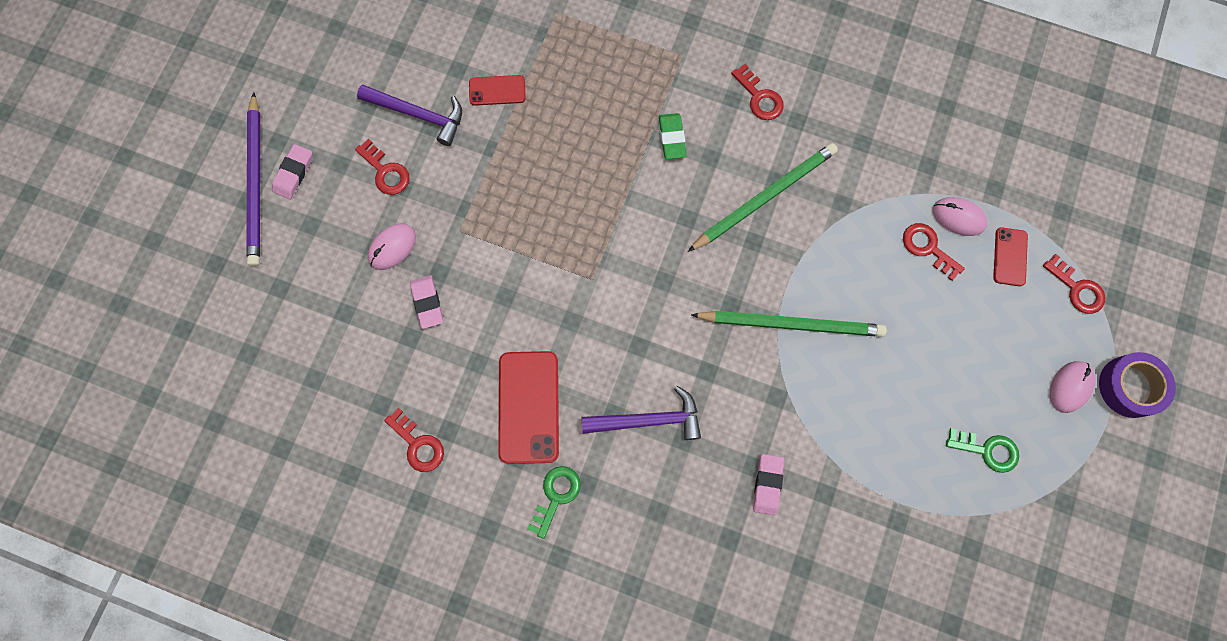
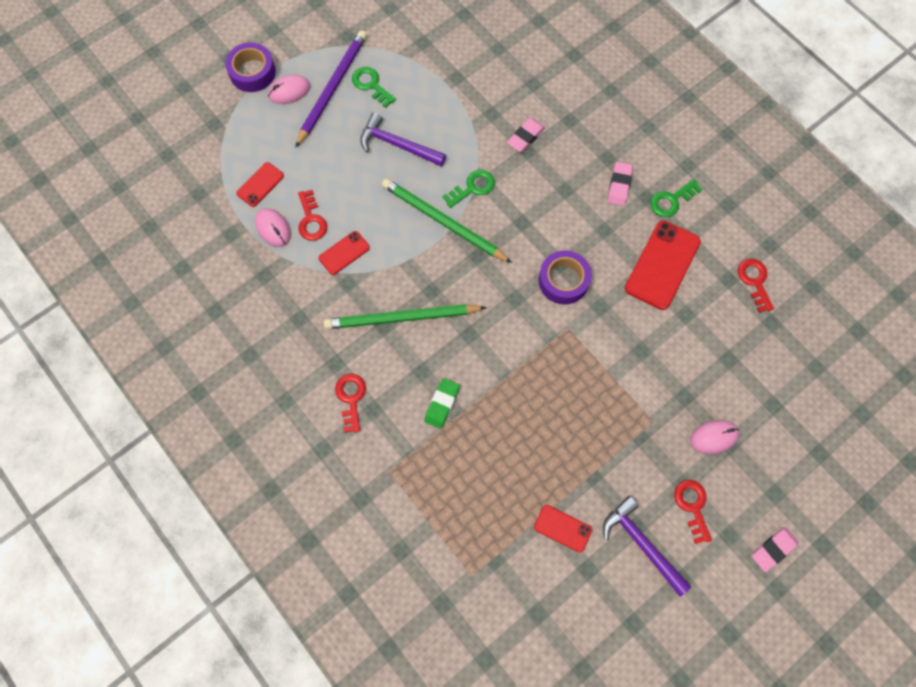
camera: 150 degrees left, 5 degrees down
purple pencil [246,92,260,267] -> purple pencil moved to [295,30,367,148]
pink eraser [410,275,443,329] -> pink eraser moved to [608,162,633,206]
purple hammer [581,386,701,440] -> purple hammer moved to [360,112,446,167]
red key [1043,254,1106,314] -> none
none -> red phone [319,231,370,275]
none -> green key [442,170,495,208]
none -> purple tape [539,250,592,304]

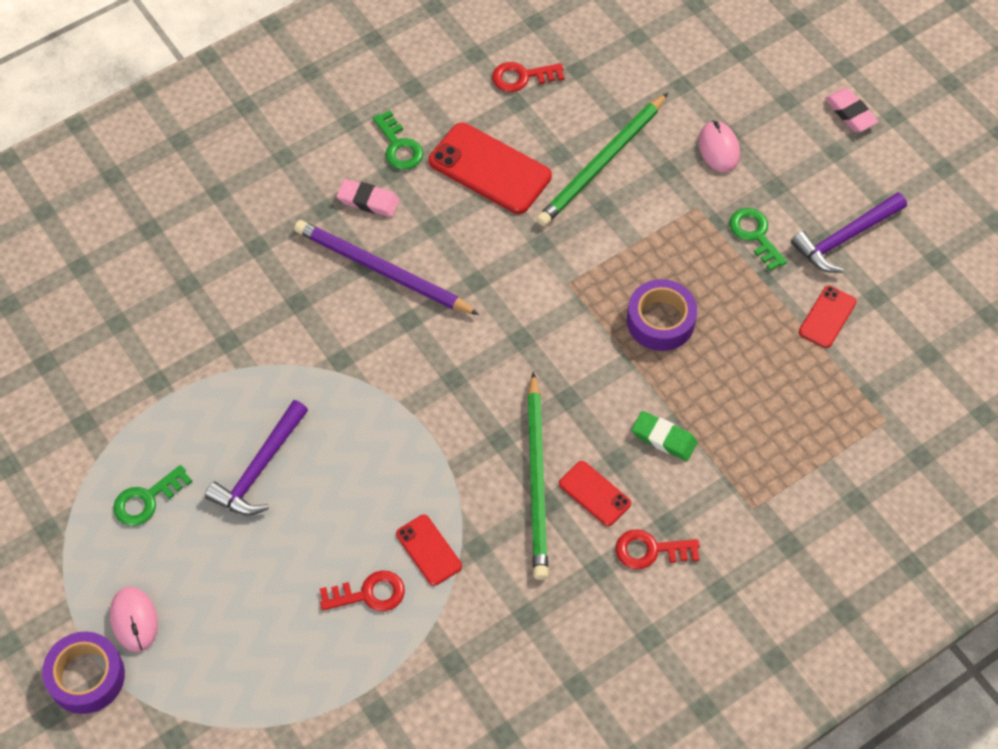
camera: 85 degrees left, 10 degrees down
red phone [236,162,284,207] -> red phone moved to [559,461,631,526]
pink mouse [255,208,291,247] -> none
purple pencil [295,30,367,148] -> purple pencil moved to [294,220,480,315]
green pencil [382,178,512,263] -> green pencil moved to [536,93,668,226]
green key [442,170,495,208] -> green key moved to [729,208,787,271]
pink eraser [507,118,545,152] -> none
purple tape [539,250,592,304] -> purple tape moved to [627,279,697,351]
red key [674,480,712,544] -> none

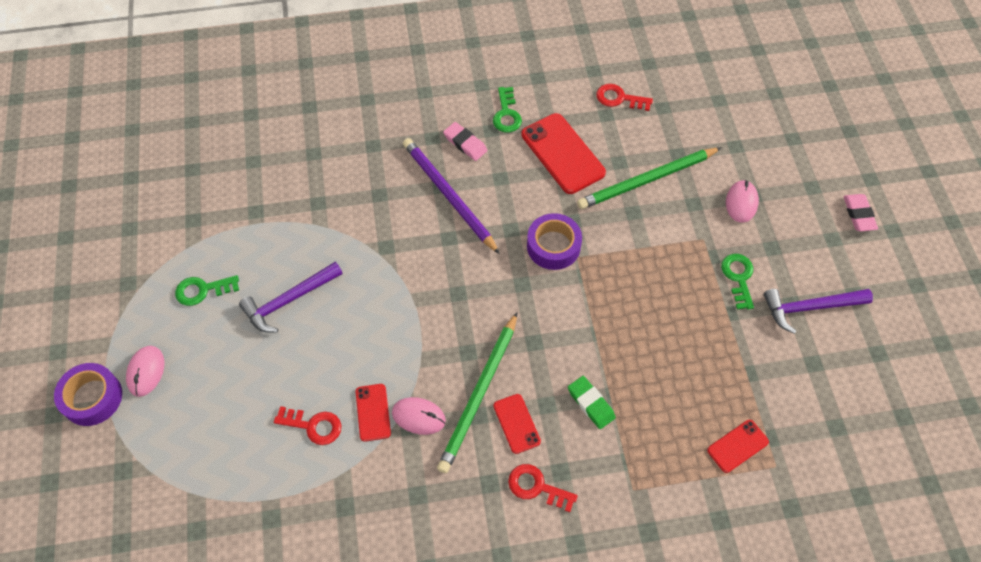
camera: 25 degrees right, 0 degrees up
purple tape [627,279,697,351] -> purple tape moved to [527,213,582,270]
red phone [799,285,857,348] -> red phone moved to [707,420,769,473]
none -> pink mouse [392,397,446,435]

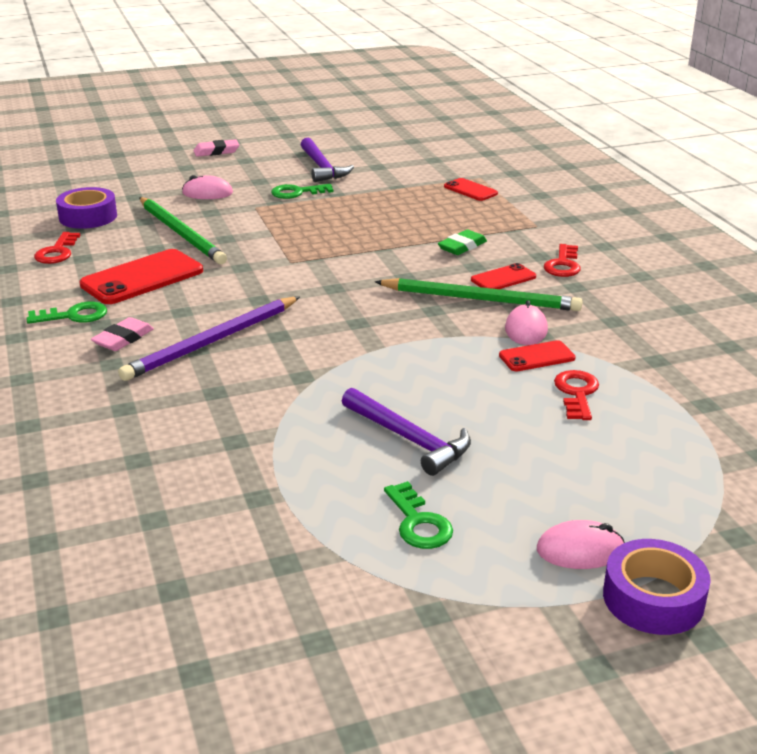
camera: 100 degrees left, 30 degrees down
purple tape [527,213,582,270] -> purple tape moved to [56,187,117,229]

